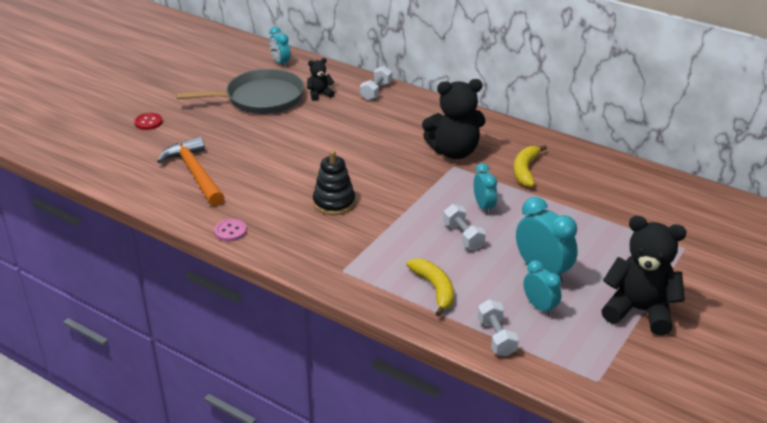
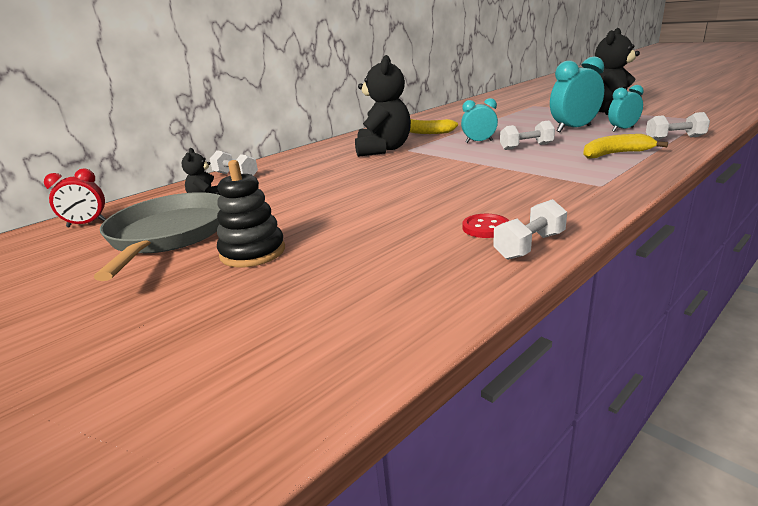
camera: 75 degrees left, 10 degrees down
red button [134,113,163,130] -> red button moved to [462,214,509,238]
orange hammer [157,136,224,206] -> none
pink button [214,219,247,242] -> white dumbbell [493,199,567,260]
turquoise clock [269,27,290,67] -> red clock [44,168,106,227]
black stacking toy [313,150,355,215] -> black stacking toy moved to [217,160,285,268]

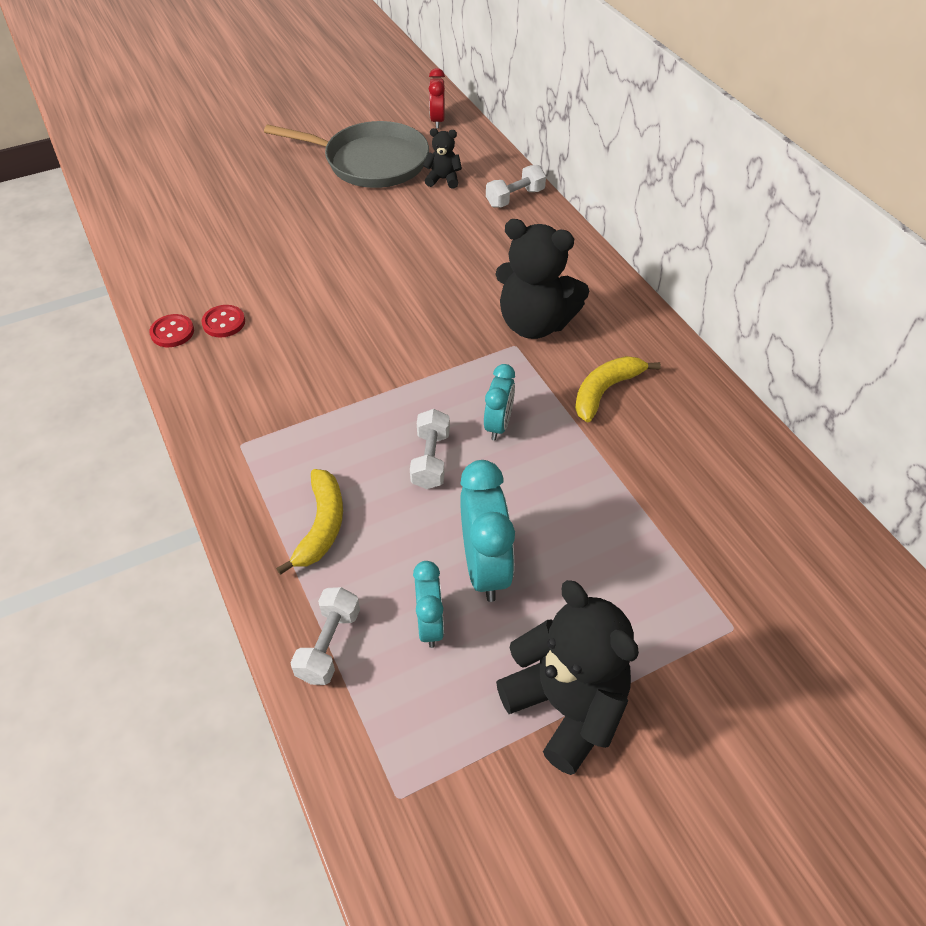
camera: 105 degrees right, 25 degrees up
black stacking toy [217,160,285,268] -> none
white dumbbell [493,199,567,260] -> red button [149,314,194,347]

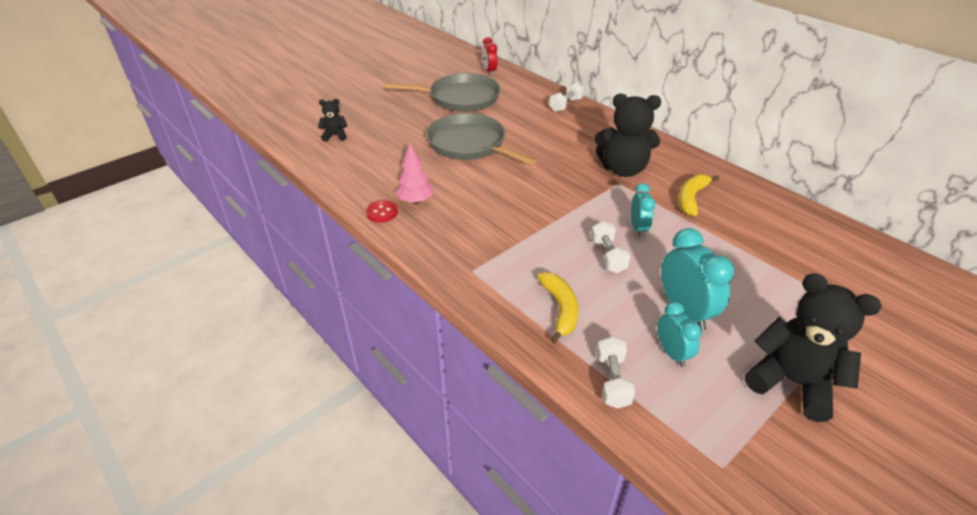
camera: 15 degrees left, 10 degrees down
red button [202,305,245,338] -> pink tree [396,143,433,204]
black teddy bear [423,128,462,189] -> black teddy bear moved to [318,99,347,142]
none -> grey pan [426,113,537,166]

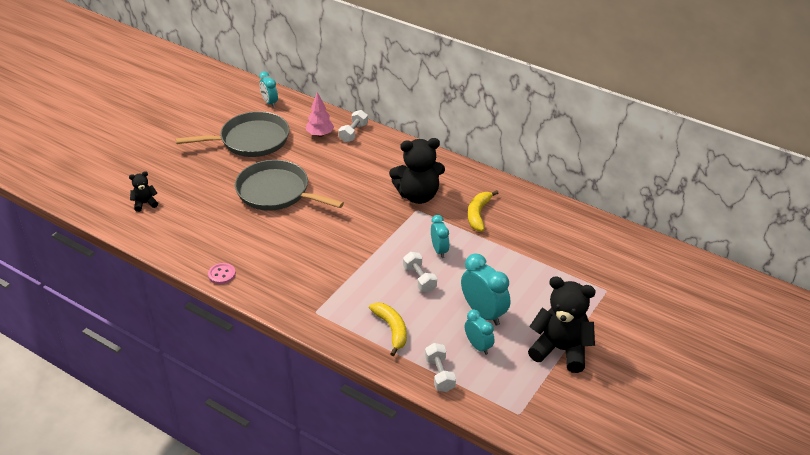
camera: 15 degrees left, 0 degrees up
red button [366,200,398,223] -> pink button [208,263,236,284]
pink tree [396,143,433,204] -> pink tree moved to [306,92,334,137]
red clock [482,37,498,76] -> turquoise clock [259,71,278,107]

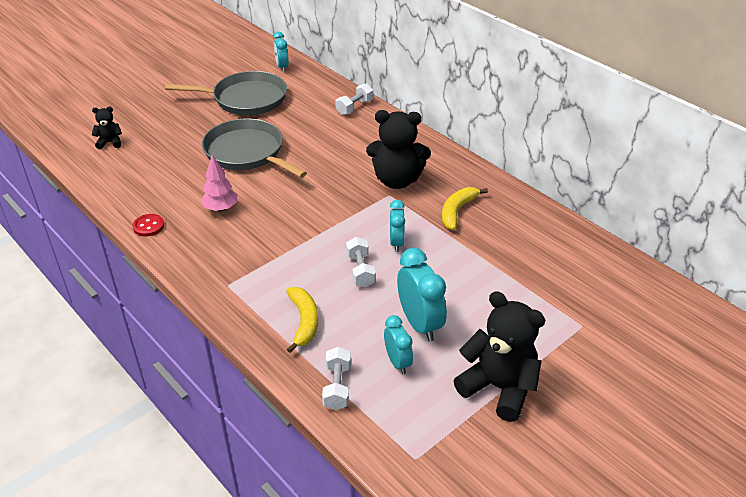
camera: 15 degrees right, 0 degrees up
pink button [208,263,236,284] -> red button [133,214,164,237]
pink tree [306,92,334,137] -> pink tree moved to [201,155,237,212]

